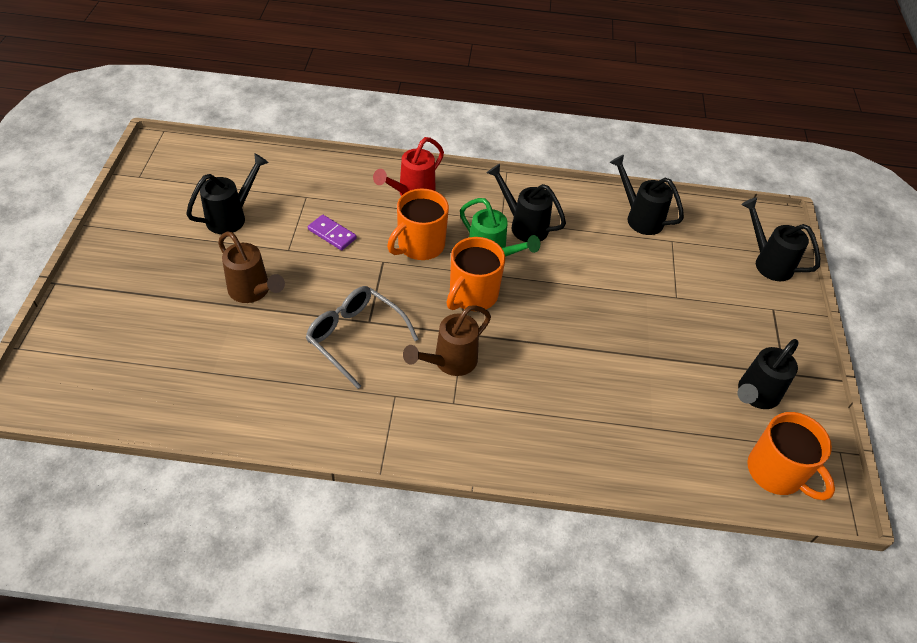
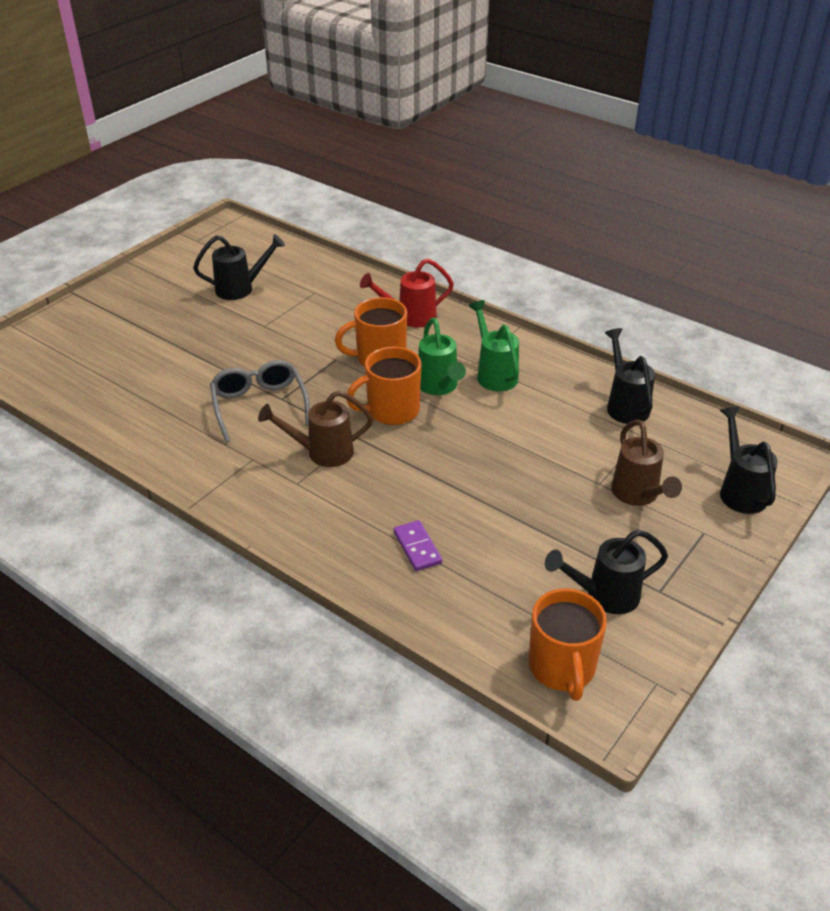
camera: 35 degrees right, 10 degrees down
brown watering can [218,231,285,303] -> brown watering can moved to [611,420,682,506]
purple domino [308,215,357,250] -> purple domino moved to [394,520,442,571]
black watering can [487,164,566,242] -> green watering can [469,300,519,391]

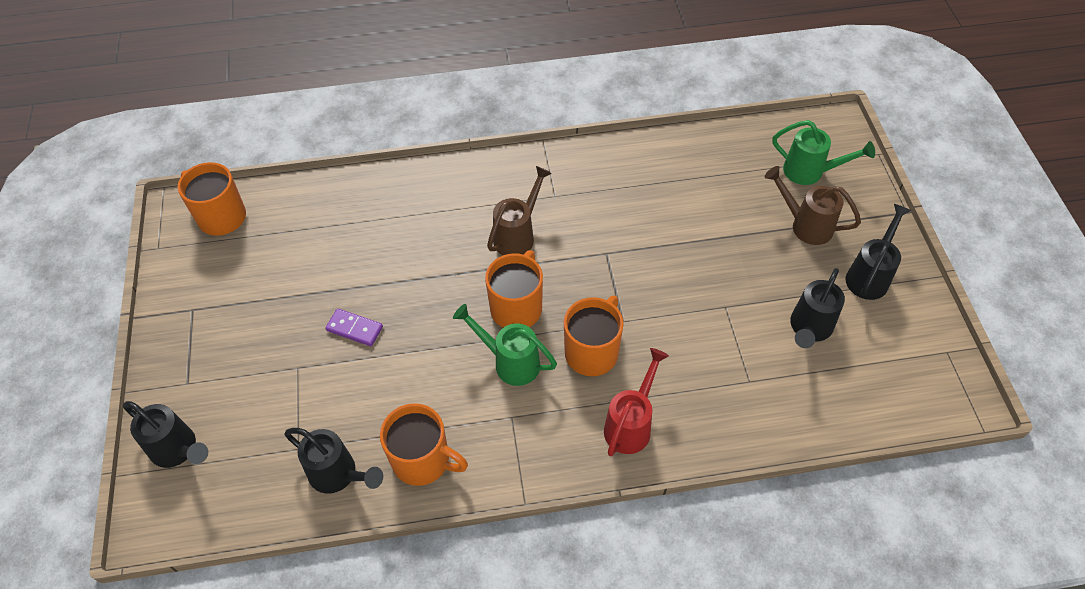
camera: 135 degrees right, 15 degrees up
grey glasses [210,360,310,442] -> none
purple domino [394,520,442,571] -> purple domino moved to [325,309,383,346]
green watering can [469,300,519,391] -> green watering can moved to [772,120,875,185]
black watering can [545,529,668,614] -> black watering can moved to [846,204,912,300]
brown watering can [611,420,682,506] -> brown watering can moved to [765,166,861,245]
none -> orange mug [380,403,468,486]

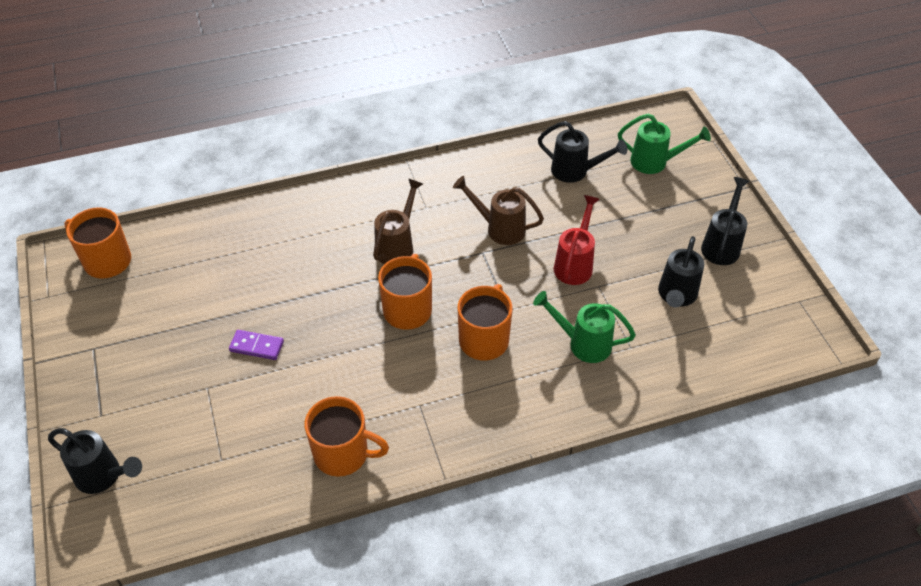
camera: 10 degrees left, 5 degrees down
black watering can [285,428,383,494] -> black watering can moved to [538,121,627,183]
green watering can [453,304,557,386] -> green watering can moved to [533,291,636,363]
red watering can [604,348,669,456] -> red watering can moved to [554,195,600,285]
brown watering can [765,166,861,245] -> brown watering can moved to [453,176,544,245]

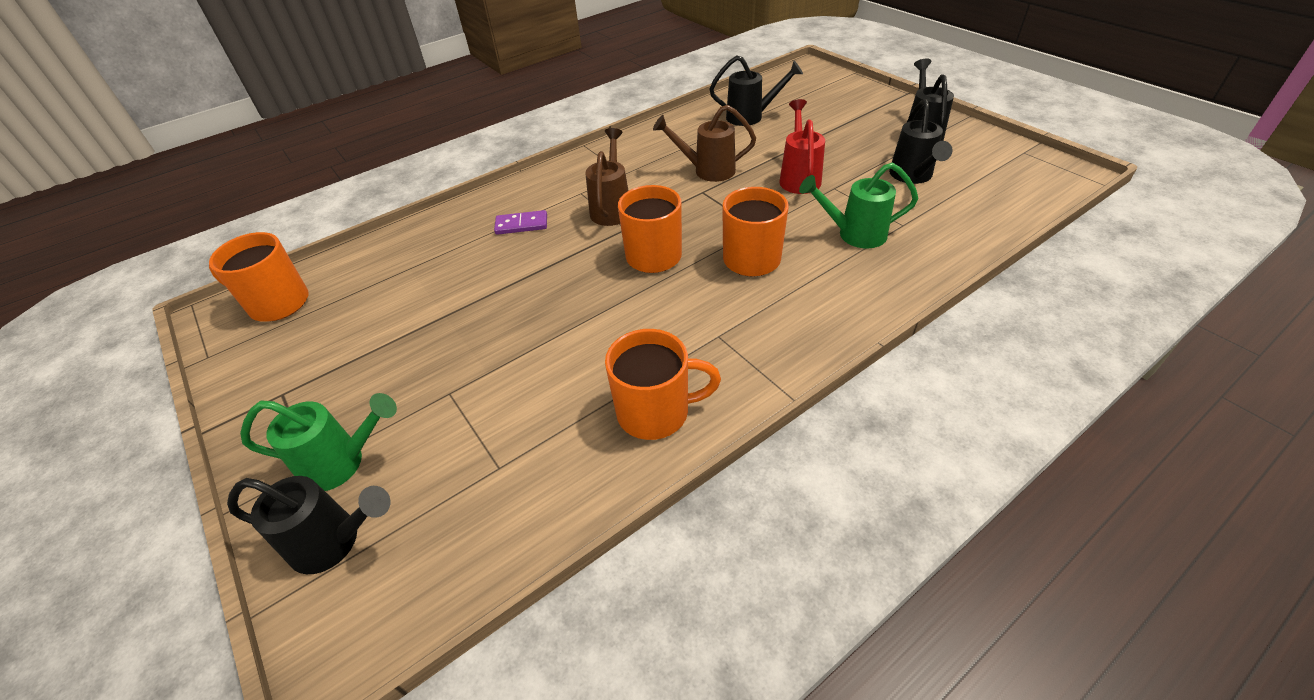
camera: 15 degrees left, 5 degrees down
purple domino [229,330,284,360] -> purple domino moved to [494,210,547,235]
green watering can [618,114,711,174] -> green watering can moved to [240,393,397,491]

